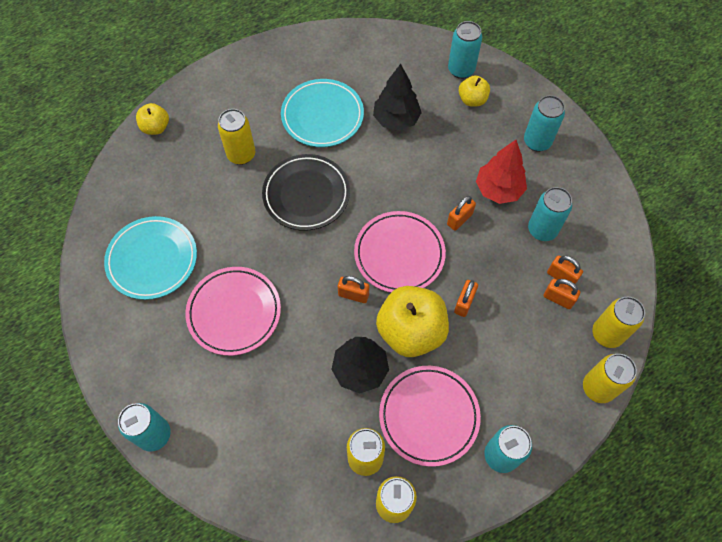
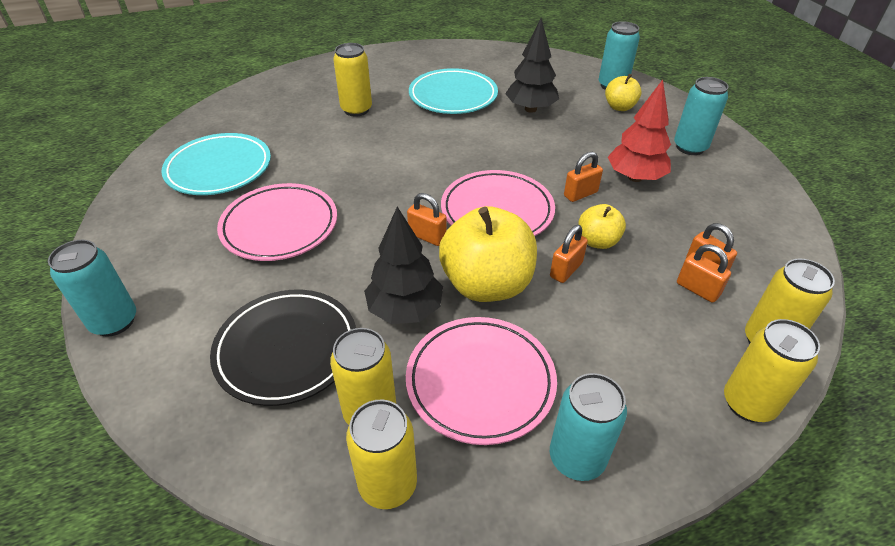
camera: 15 degrees right, 20 degrees down
yellow apple [136,103,169,135] -> yellow apple moved to [578,204,626,249]
black plate [262,154,350,231] -> black plate moved to [210,290,356,406]
turquoise can [528,187,572,241] -> none

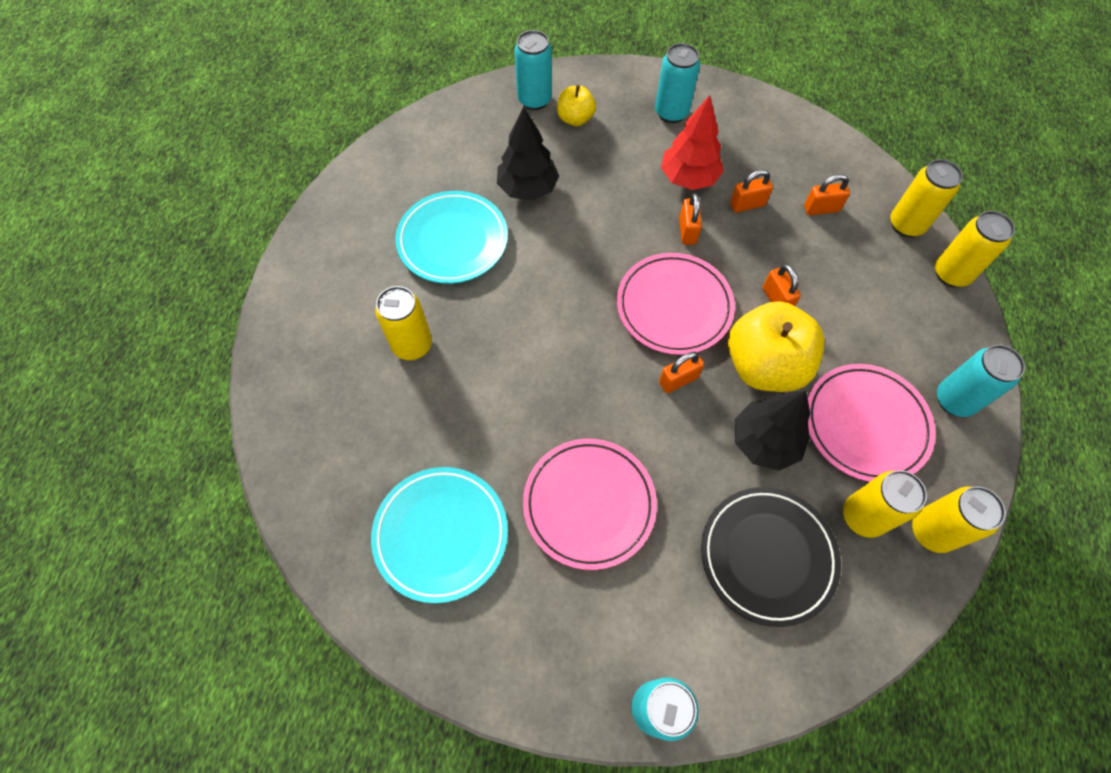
camera: 60 degrees left, 20 degrees up
yellow apple [578,204,626,249] -> none
orange padlock [677,244,731,303] -> orange padlock moved to [730,170,773,212]

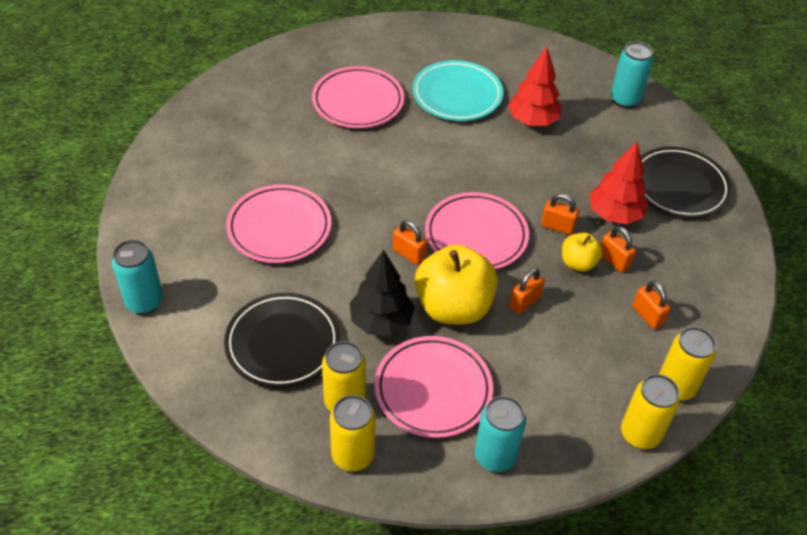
camera: 65 degrees right, 15 degrees down
turquoise plate [371,467,508,603] -> none
yellow can [375,286,432,360] -> pink plate [312,66,404,128]
black tree [497,106,559,201] -> red tree [508,47,562,126]
yellow apple [557,85,596,126] -> yellow apple moved to [562,233,603,272]
turquoise can [655,43,700,123] -> black plate [641,147,732,218]
orange padlock [679,193,702,245] -> orange padlock turned 45 degrees clockwise [541,194,579,235]

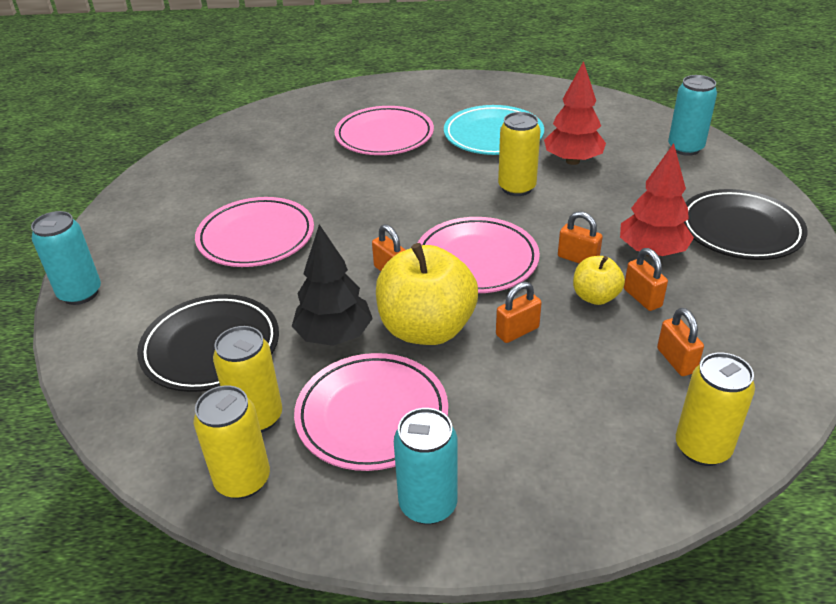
camera: 15 degrees right, 10 degrees down
yellow can [621,374,680,449] -> yellow can moved to [498,112,540,196]

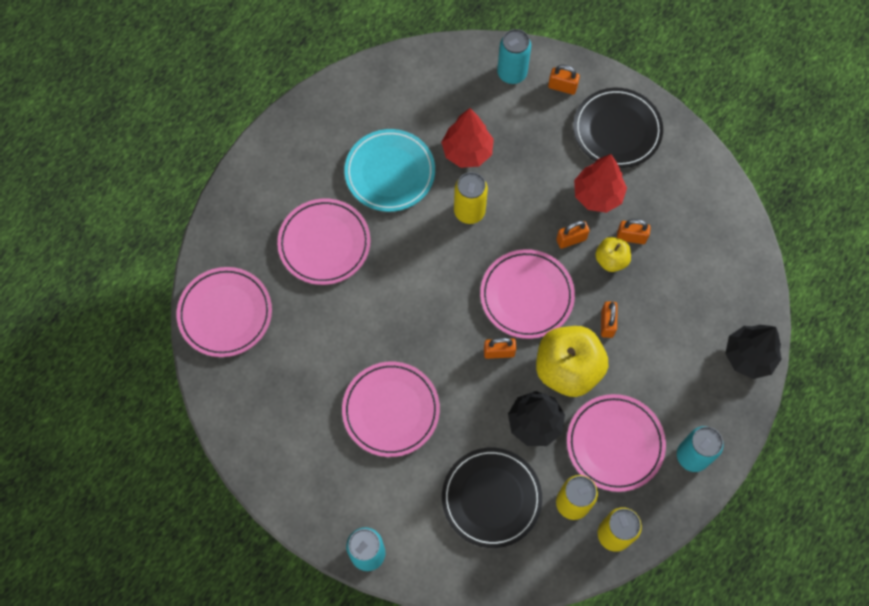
camera: 55 degrees left, 30 degrees up
orange padlock [657,308,704,376] -> orange padlock moved to [548,65,580,95]
yellow can [676,352,755,466] -> none
none -> pink plate [177,267,272,357]
none -> black tree [725,325,782,379]

